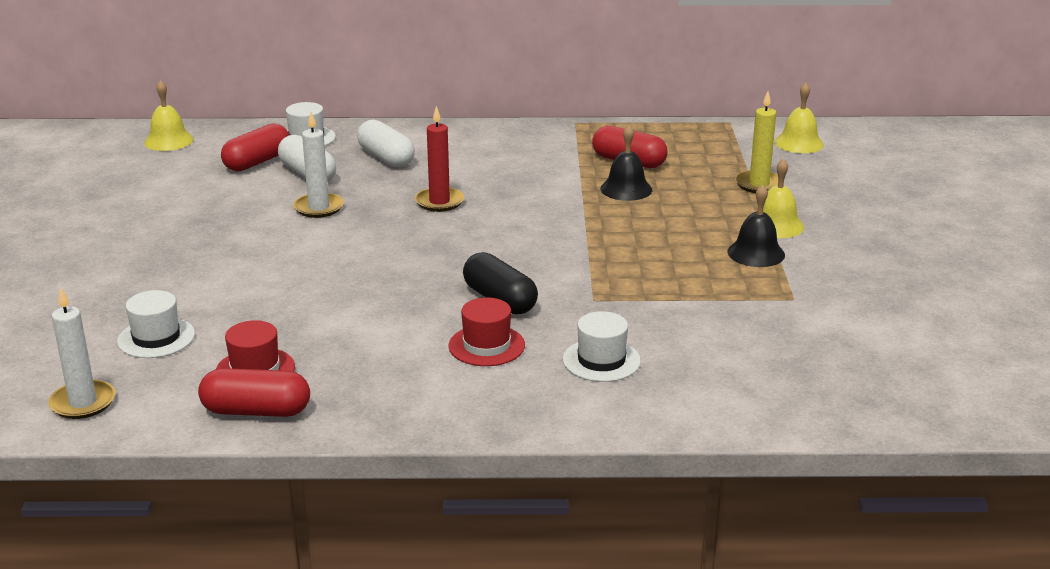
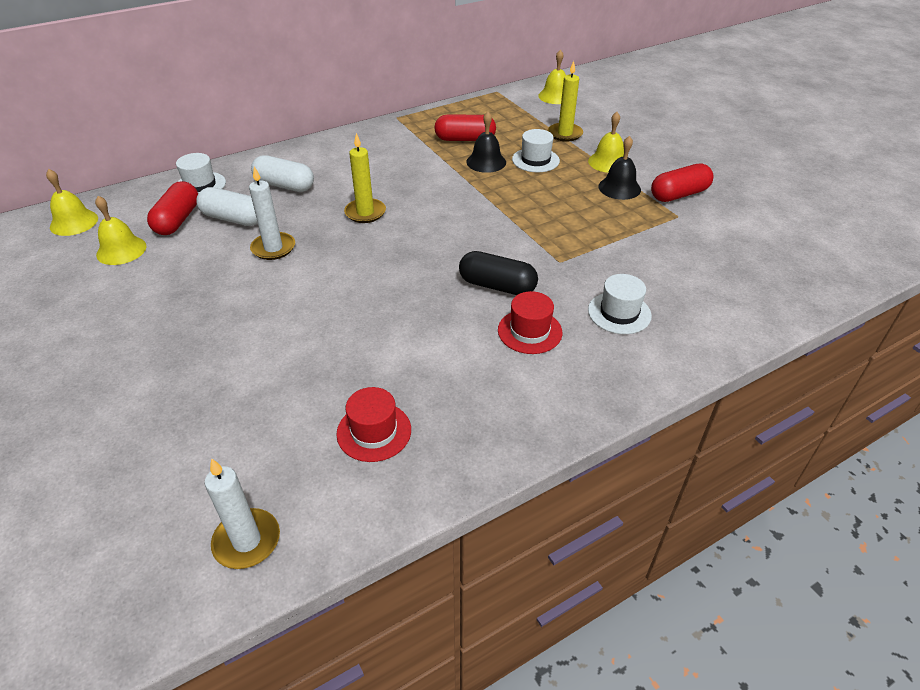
camera: 30 degrees left, 15 degrees up
white hat [117,290,195,358] -> white hat moved to [512,129,560,172]
red capsule [198,368,310,417] -> red capsule moved to [651,164,713,202]
red candle [415,106,464,212] -> yellow candle [344,133,386,223]
none -> yellow bell [95,196,147,265]

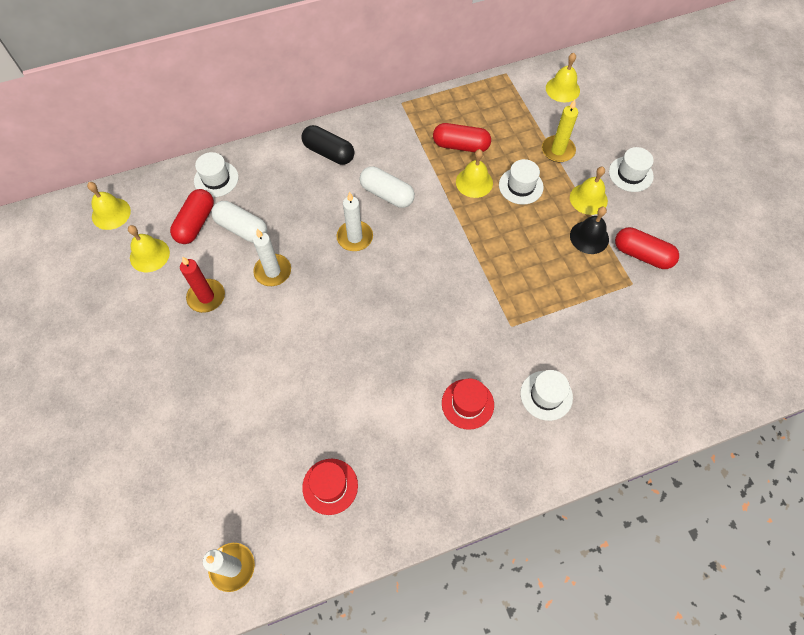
camera: 10 degrees right, 20 degrees up
white capsule [251,155,314,192] -> white capsule moved to [360,166,415,208]
yellow candle [344,133,386,223] -> white candle [336,192,373,251]
black capsule [459,251,538,295] -> black capsule moved to [301,125,355,165]
black bell [466,112,506,173] -> yellow bell [456,149,493,198]
red capsule [651,164,713,202] -> red capsule turned 45 degrees clockwise [615,227,679,269]
none -> red candle [180,256,225,313]
none -> white hat [609,147,654,192]

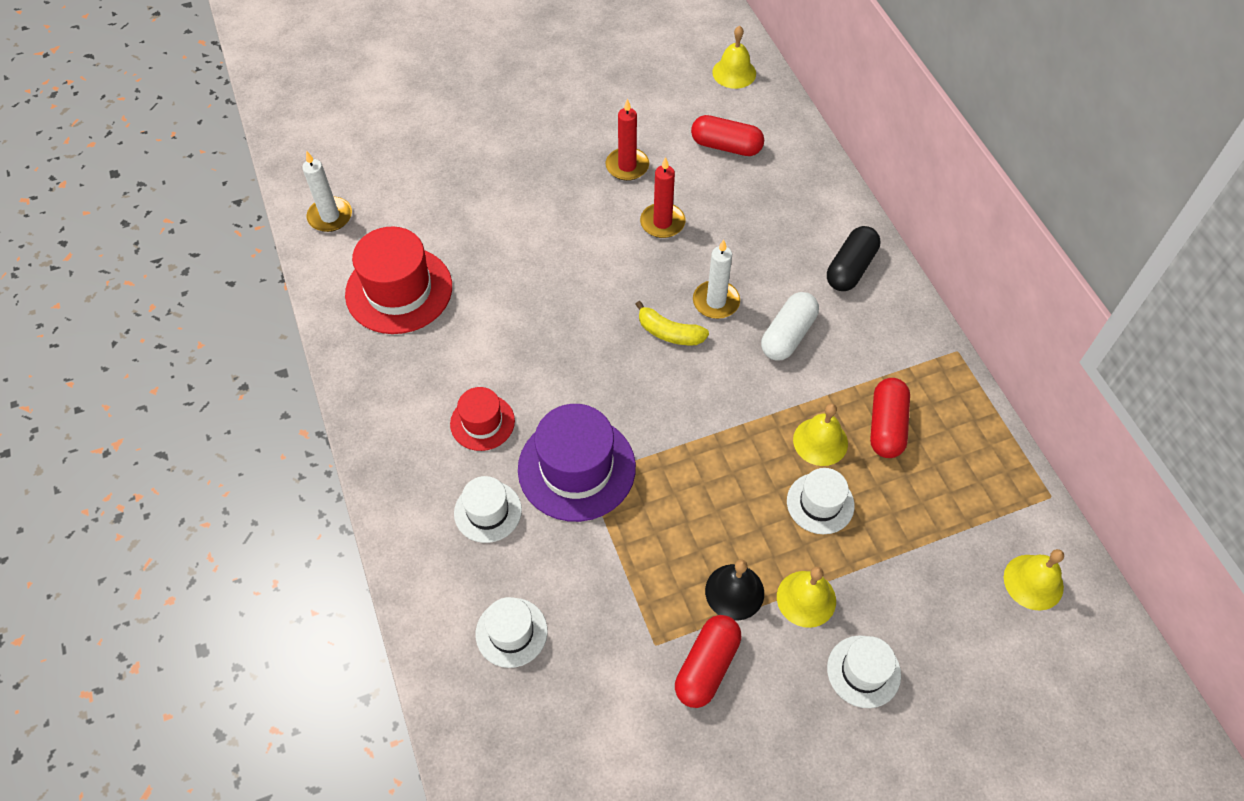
camera: 90 degrees right, 5 degrees down
yellow bell [128,225,170,272] -> none
white hat [194,152,239,197] -> white hat moved to [476,597,548,668]
white capsule [211,201,267,243] -> none
white candle [253,229,291,286] -> red candle [640,157,685,238]
red hat [302,459,358,515] -> red hat [345,226,452,334], size x1.78
yellow candle [542,99,578,162] -> none
none -> purple hat [518,404,636,522]
none -> yellow banana [635,301,709,345]

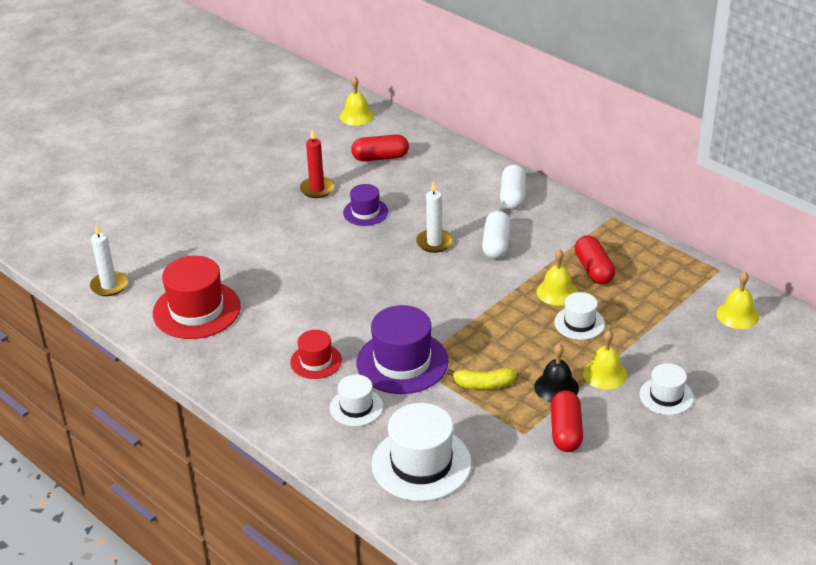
camera: 25 degrees left, 20 degrees down
white hat [476,597,548,668] -> white hat [372,403,472,501], size x1.78
yellow banana [635,301,709,345] -> yellow banana moved to [447,368,517,390]
red candle [640,157,685,238] -> purple hat [343,184,388,226]
black capsule [827,226,880,291] -> white capsule [500,164,526,210]

